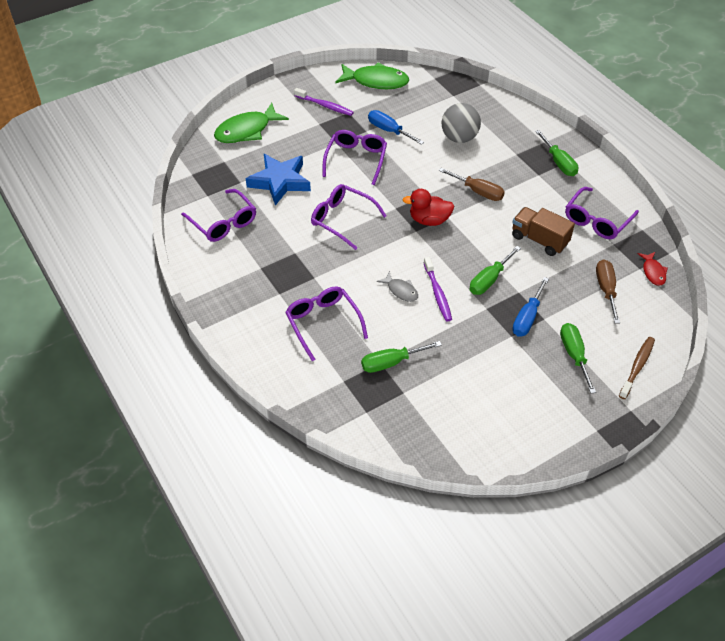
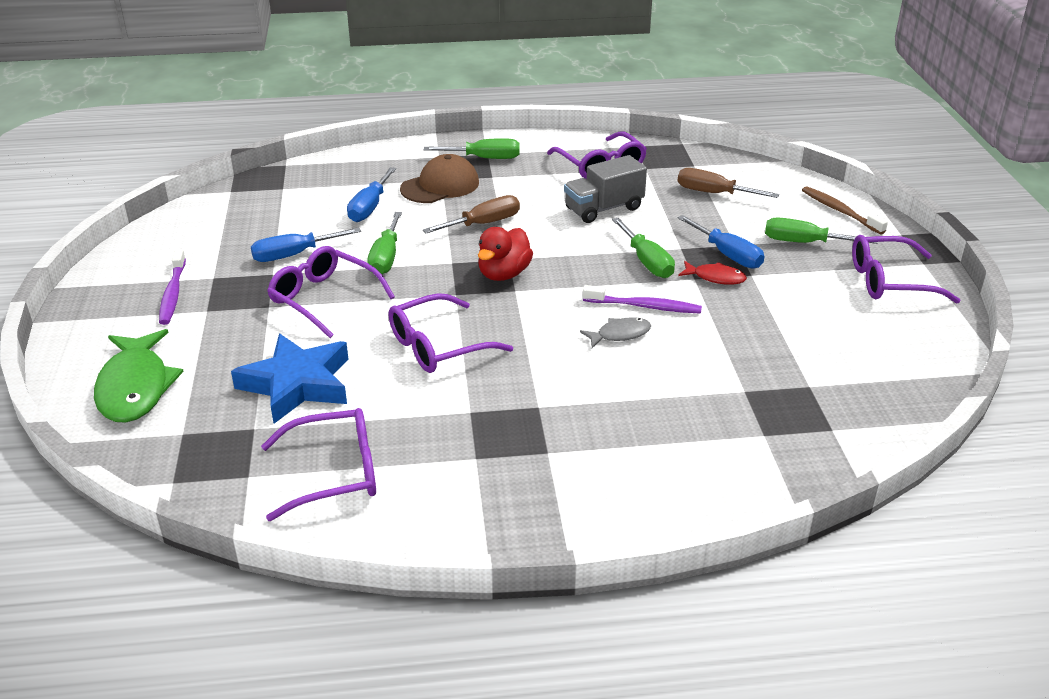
camera: 65 degrees left, 15 degrees down
purple glasses [285,286,368,361] -> purple glasses moved to [852,235,961,303]
purple toothbrush [294,88,354,116] -> purple toothbrush turned 120 degrees clockwise [159,249,186,325]
green fish [335,63,409,89] -> none
green screwdriver [361,341,442,373] -> green screwdriver moved to [367,212,402,274]
grey ball [442,103,481,143] -> blue screwdriver [347,167,396,222]
brown truck [512,207,575,256] -> grey truck [564,155,647,223]
red fish [638,252,668,286] -> red fish moved to [678,261,747,285]
none -> brown cap [400,154,479,203]

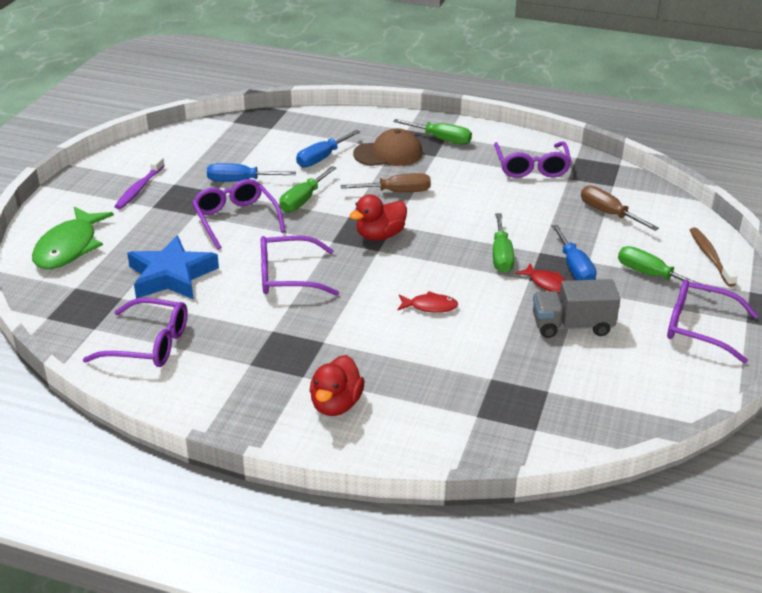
camera: 25 degrees right, 0 degrees up
grey truck [564,155,647,223] -> grey truck moved to [533,279,620,338]
grey fish [580,317,651,348] -> red fish [397,291,458,313]
purple toothbrush [583,285,702,314] -> none
none -> red duck [310,355,364,416]

